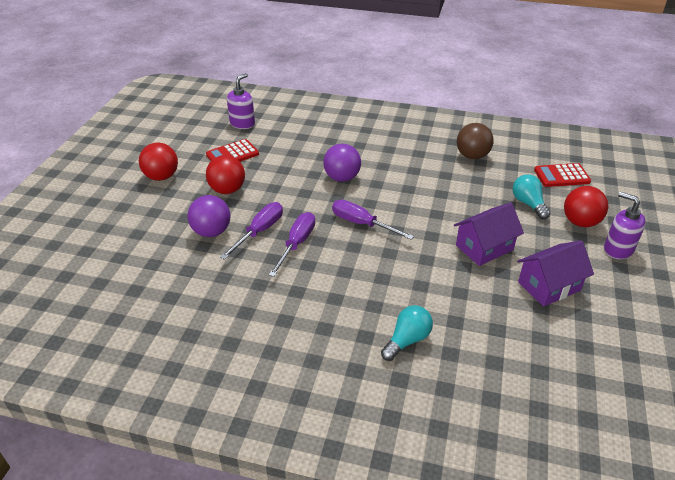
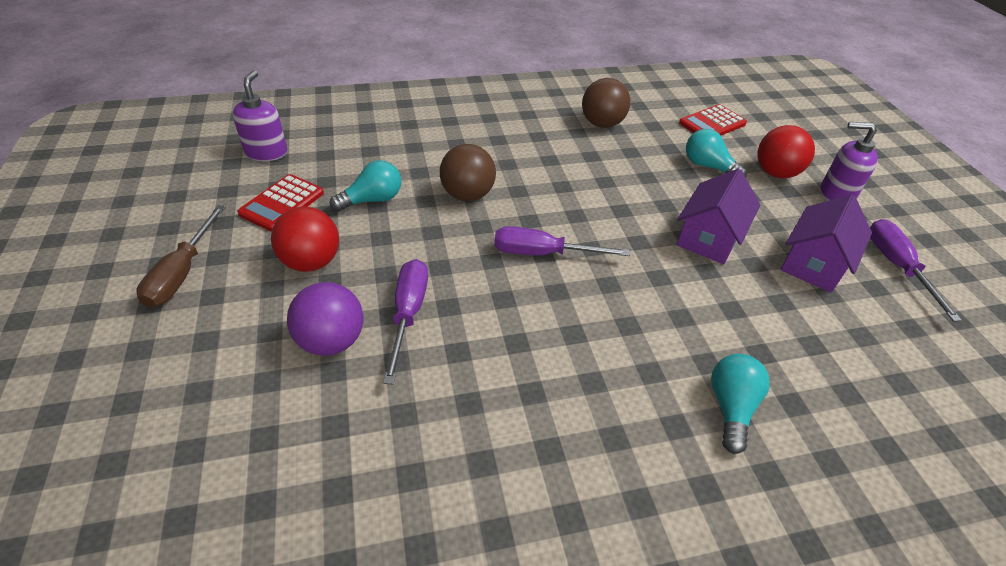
camera: 30 degrees left, 5 degrees up
red ball [139,142,178,181] -> brown screwdriver [136,205,225,308]
purple screwdriver [269,212,315,277] -> purple screwdriver moved to [870,219,962,322]
purple ball [323,144,361,182] -> brown ball [440,144,496,201]
none -> turquoise light bulb [330,160,401,212]

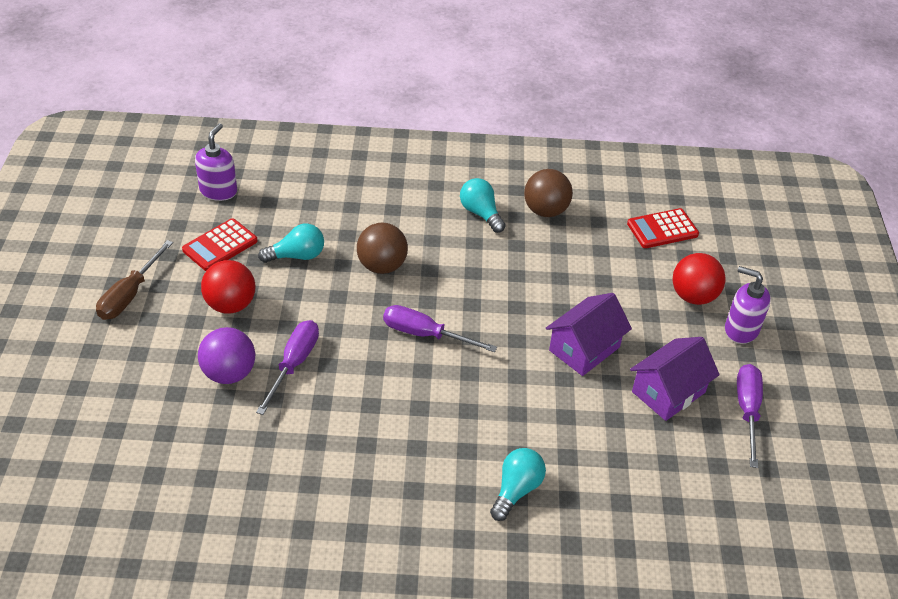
camera: 15 degrees right, 0 degrees up
turquoise light bulb [686,129,747,178] -> turquoise light bulb moved to [460,178,506,233]

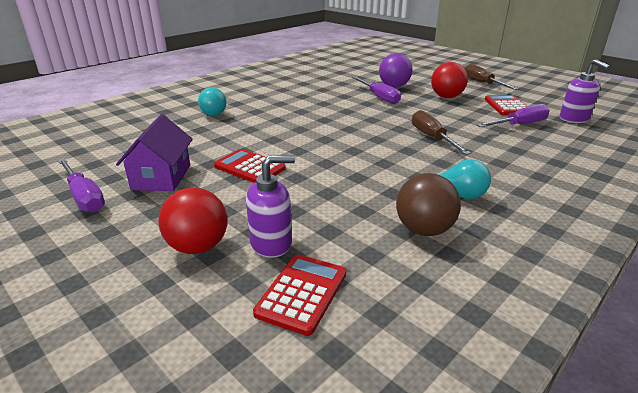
camera: 135 degrees right, 15 degrees down
turquoise light bulb [258,224,324,263] -> none
brown ball [357,222,408,274] -> brown screwdriver [412,110,471,155]
purple screwdriver [383,305,497,352] -> purple screwdriver moved to [477,104,550,127]
purple house [546,293,632,376] -> red calculator [214,149,286,183]
purple soap dispenser [725,266,771,344] -> purple soap dispenser moved to [246,155,295,258]

